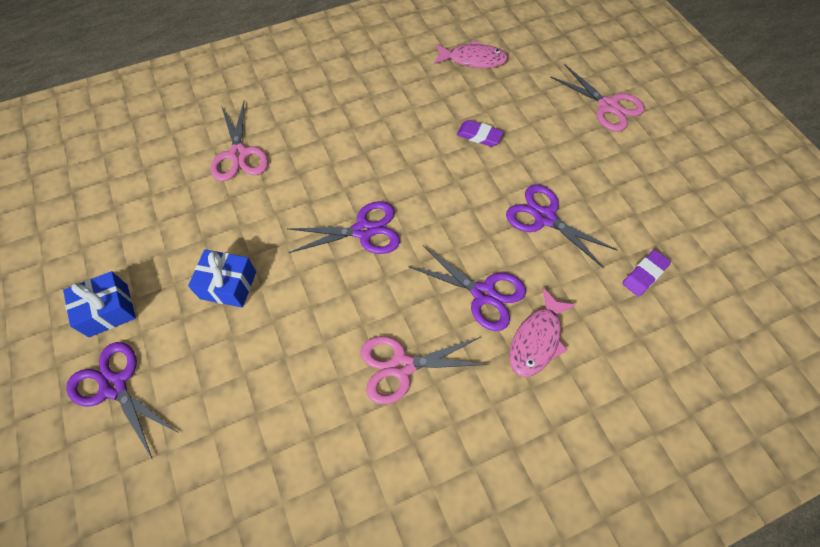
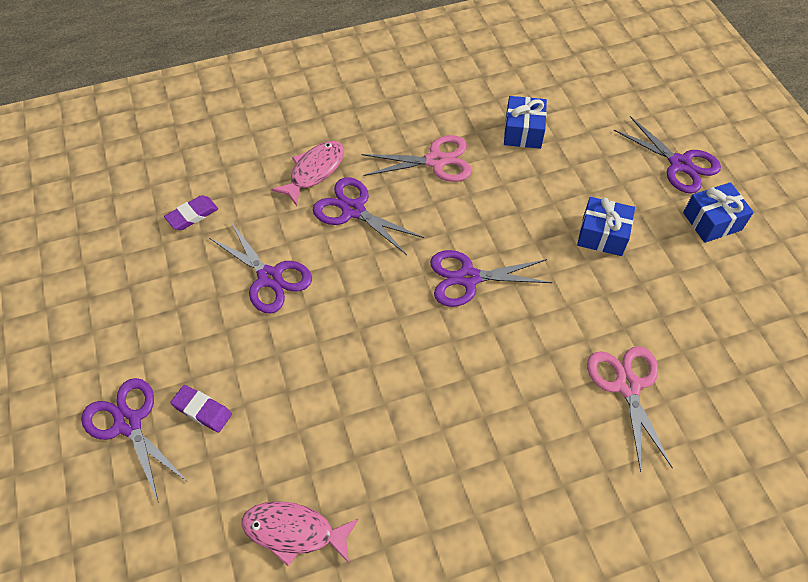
camera: 175 degrees left, 5 degrees down
purple eraser [457,120,504,147] -> purple eraser moved to [170,385,232,432]
pink scissors [550,65,645,132] -> purple scissors [81,378,189,501]
none -> blue gift [504,96,547,149]

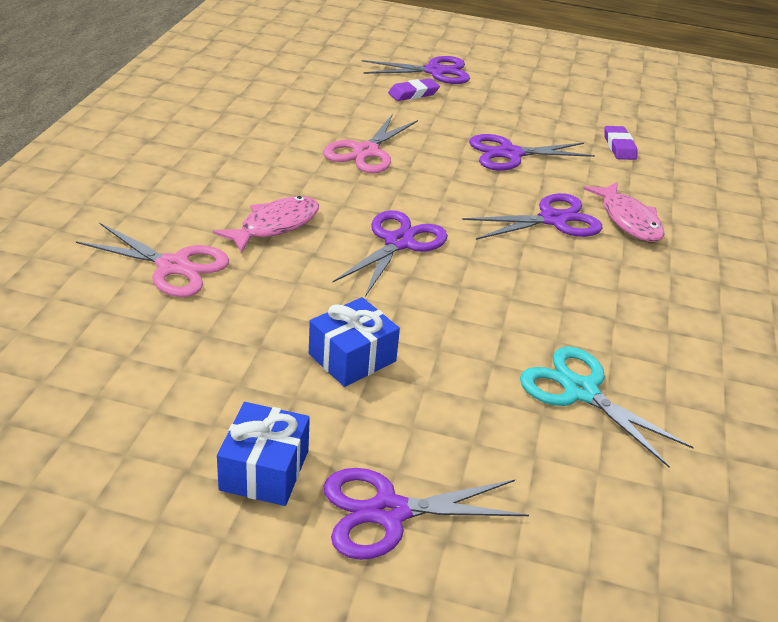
camera: 120 degrees right, 20 degrees down
pink fish [242,501,359,566] -> pink fish moved to [213,196,319,253]
pink scissors [362,135,472,182] -> pink scissors moved to [323,114,418,173]
blue gift [504,96,547,149] -> turquoise scissors [520,346,694,467]

